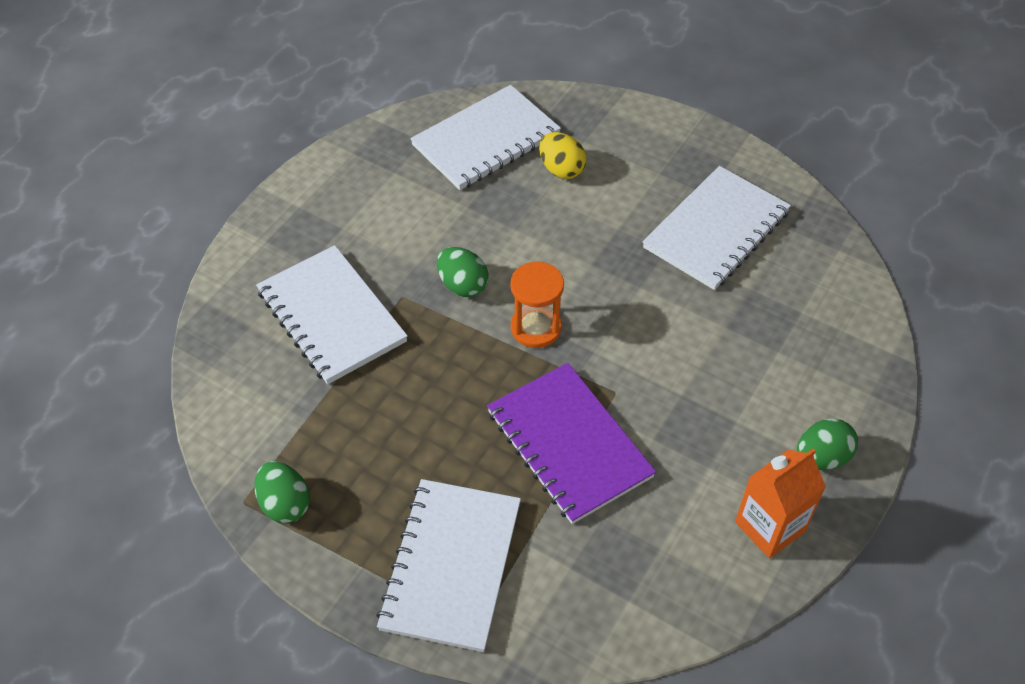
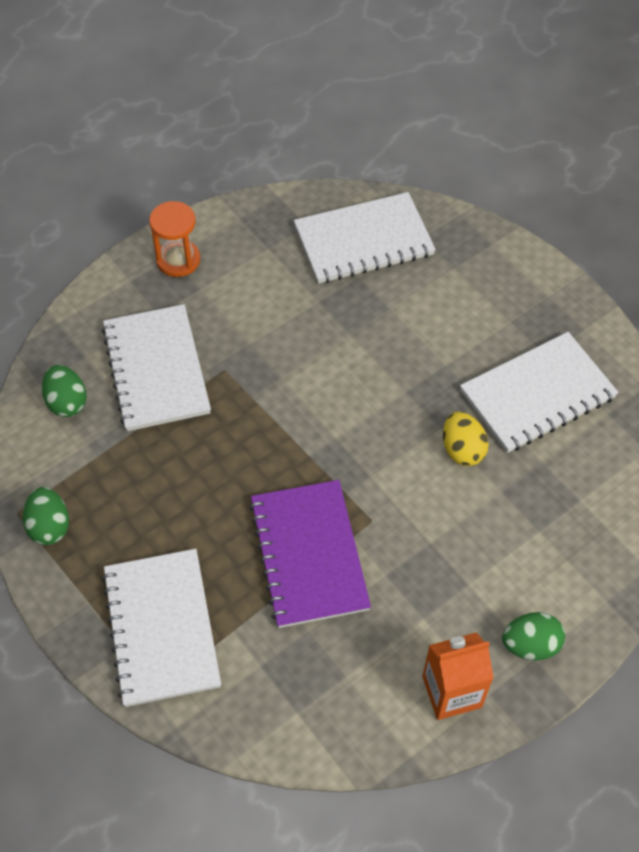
camera: 20 degrees right, 5 degrees up
white notebook [376,479,521,652] -> white notebook turned 45 degrees counterclockwise [102,549,221,707]
green egg [437,247,489,297] -> green egg moved to [42,365,87,417]
orange hourglass [510,261,564,348] -> orange hourglass moved to [149,201,200,277]
yellow egg [539,132,587,179] -> yellow egg moved to [443,412,489,466]

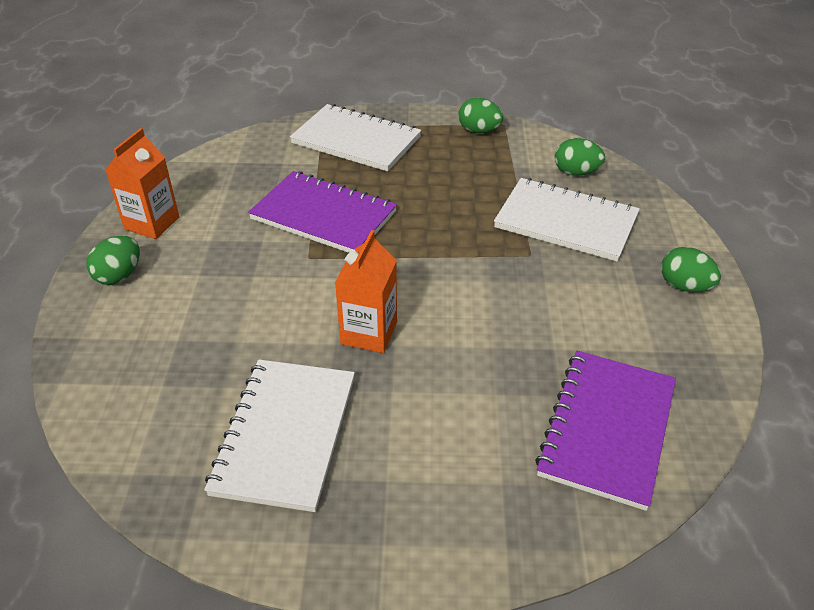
camera: 130 degrees right, 15 degrees down
orange hourglass [149,201,200,277] -> green egg [661,247,721,292]
white notebook [294,192,436,284] -> purple notebook [535,351,676,511]
yellow egg [443,412,489,466] -> none
none -> orange carton [335,230,397,353]

